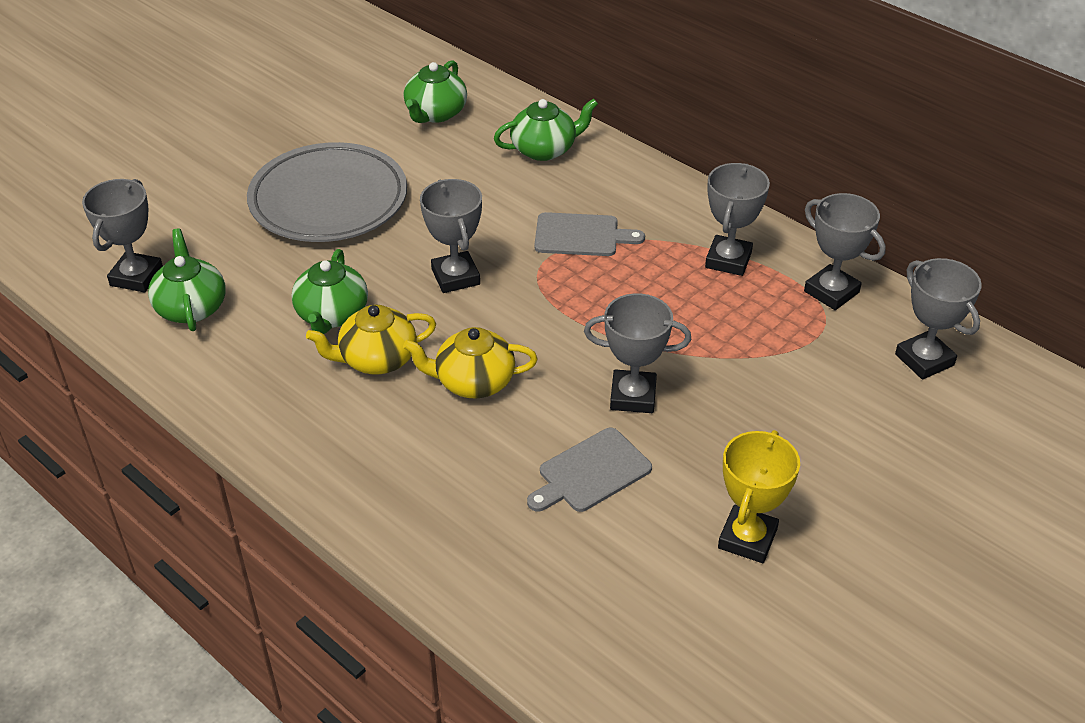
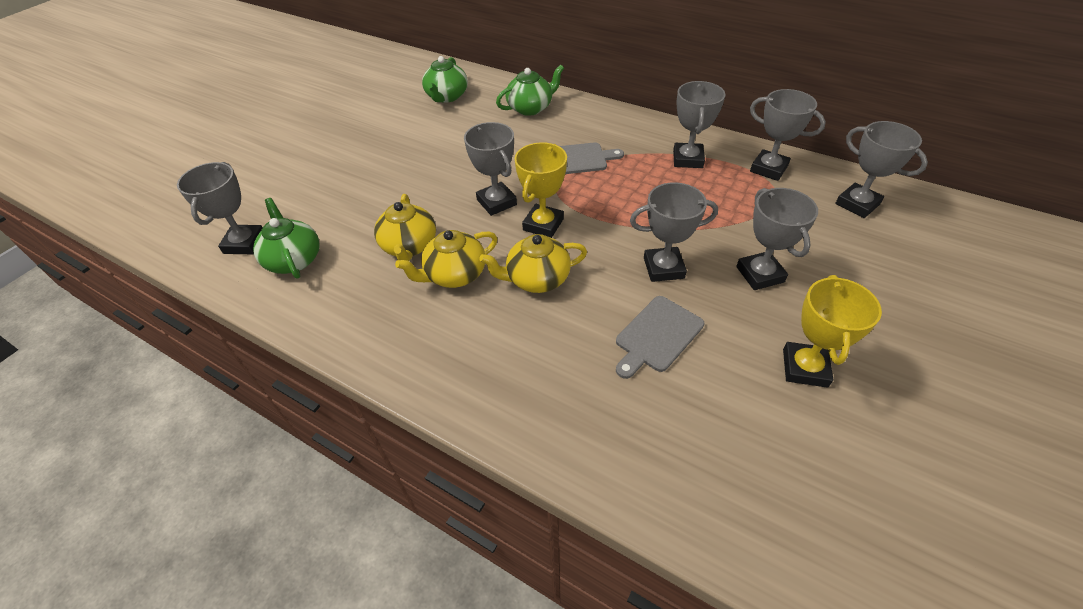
camera: 10 degrees left, 5 degrees up
grey plate [247,142,407,242] -> none
green teapot [292,249,368,334] -> yellow teapot [374,194,436,261]
none -> yellow trophy [514,142,567,238]
none -> grey trophy [736,188,818,290]

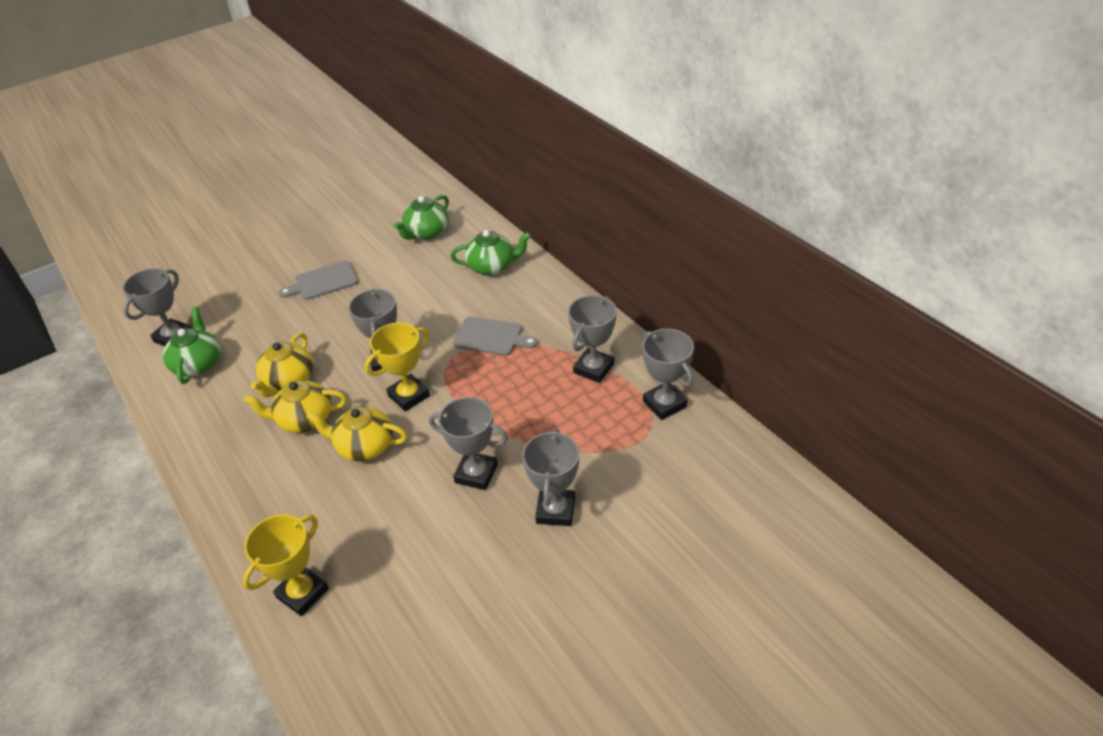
camera: 25 degrees right, 5 degrees down
grey cutting board [616,296,704,379] -> grey cutting board moved to [279,261,358,300]
yellow trophy [783,275,882,388] -> yellow trophy moved to [242,514,329,616]
grey trophy [835,121,928,218] -> none

